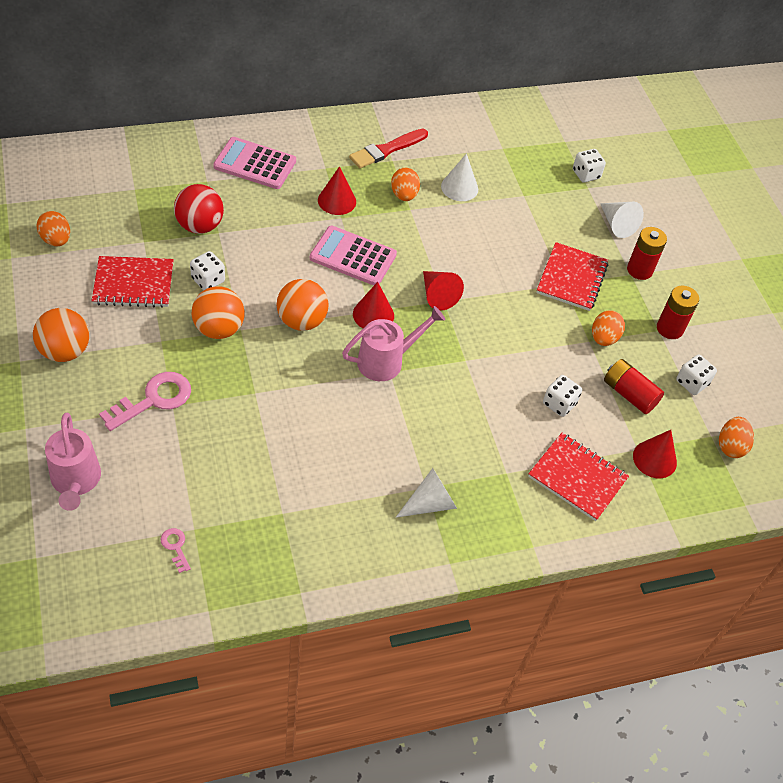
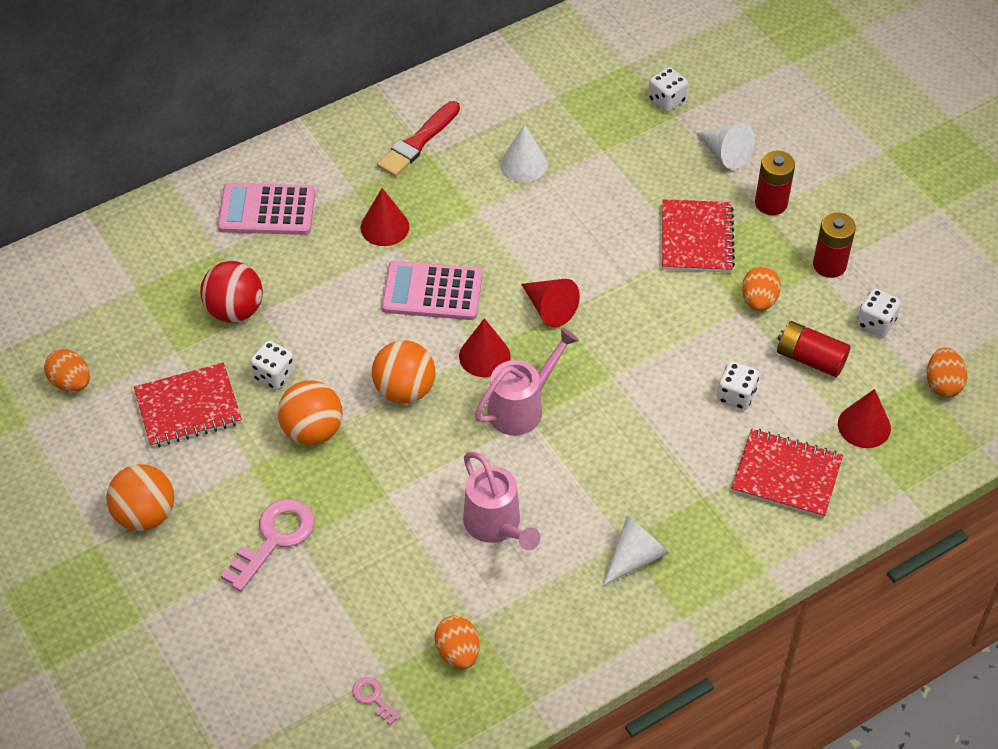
camera: 10 degrees left, 0 degrees up
pink watering can [45,413,101,511] -> pink watering can moved to [463,452,541,550]
orange egg [391,168,420,201] -> orange egg moved to [434,615,480,669]

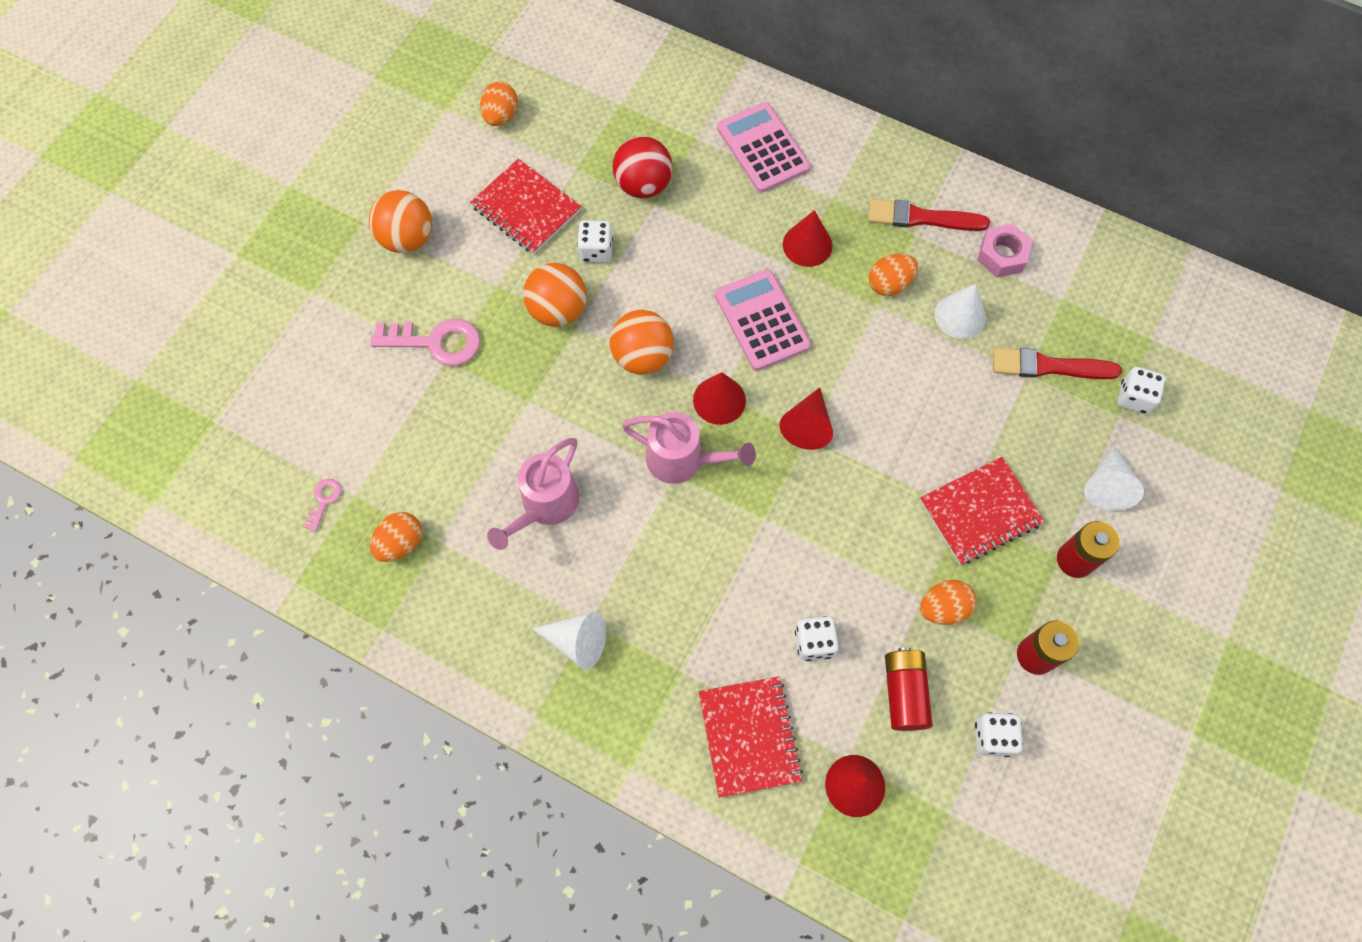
camera: 60 degrees right, 15 degrees up
orange egg [927,347,967,397] -> orange egg moved to [869,254,918,296]
none -> pink nut [977,224,1033,277]
none -> red brush [993,348,1122,379]

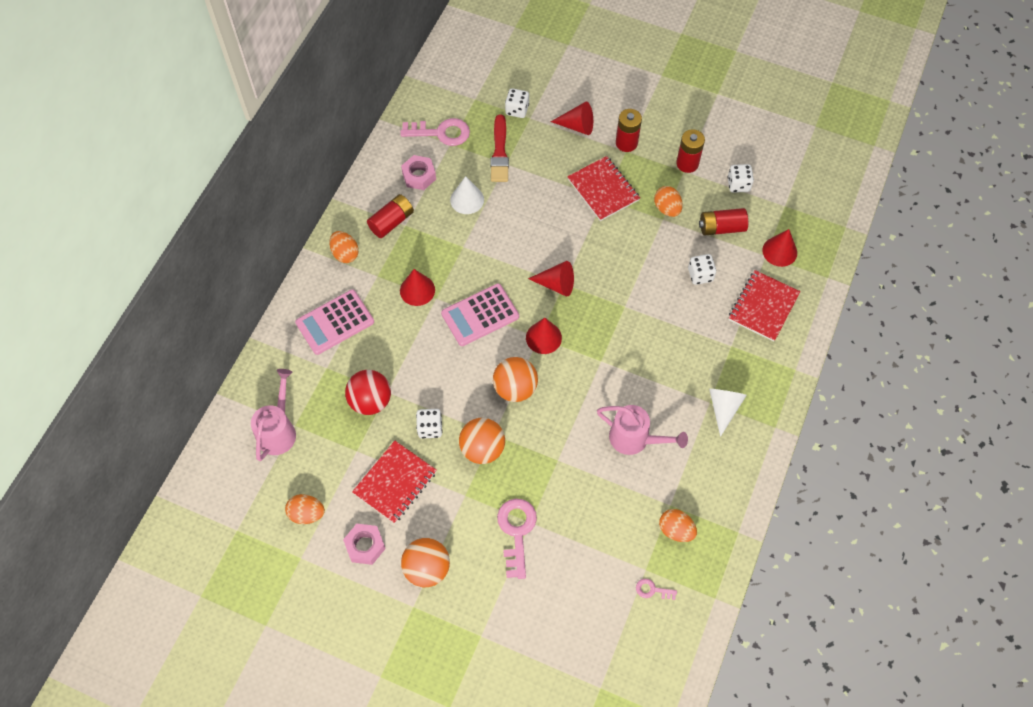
camera: 95 degrees left, 5 degrees down
pink watering can [622,412,756,484] -> pink watering can moved to [251,369,296,461]
red notebook [699,676,803,797] -> red notebook turned 45 degrees counterclockwise [729,270,801,342]
red brush [868,199,990,231] -> red battery [367,194,414,238]
orange egg [869,254,918,296] -> orange egg moved to [329,231,359,263]
white cone [1084,446,1144,511] -> red cone [551,102,593,135]
none -> pink nut [343,524,386,565]
none -> pink key [400,118,470,146]

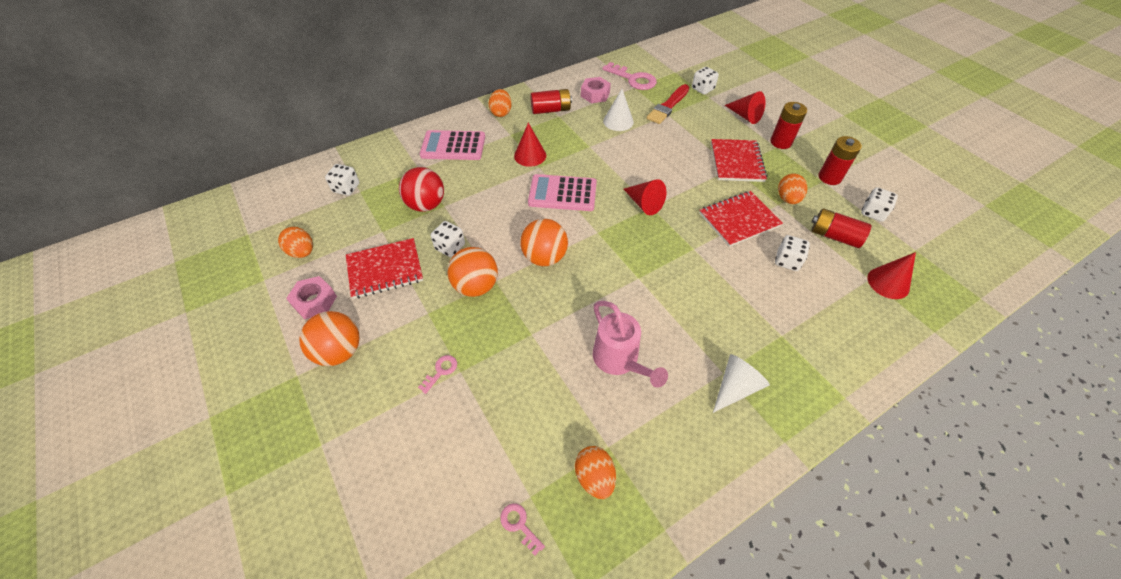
camera: 35 degrees right, 10 degrees down
pink watering can [251,369,296,461] -> white dice [325,164,359,196]
pink key [497,499,537,579] -> pink key [418,355,457,394], size x0.49
red cone [526,318,562,354] -> none
red notebook [729,270,801,342] -> red notebook moved to [699,191,783,247]

